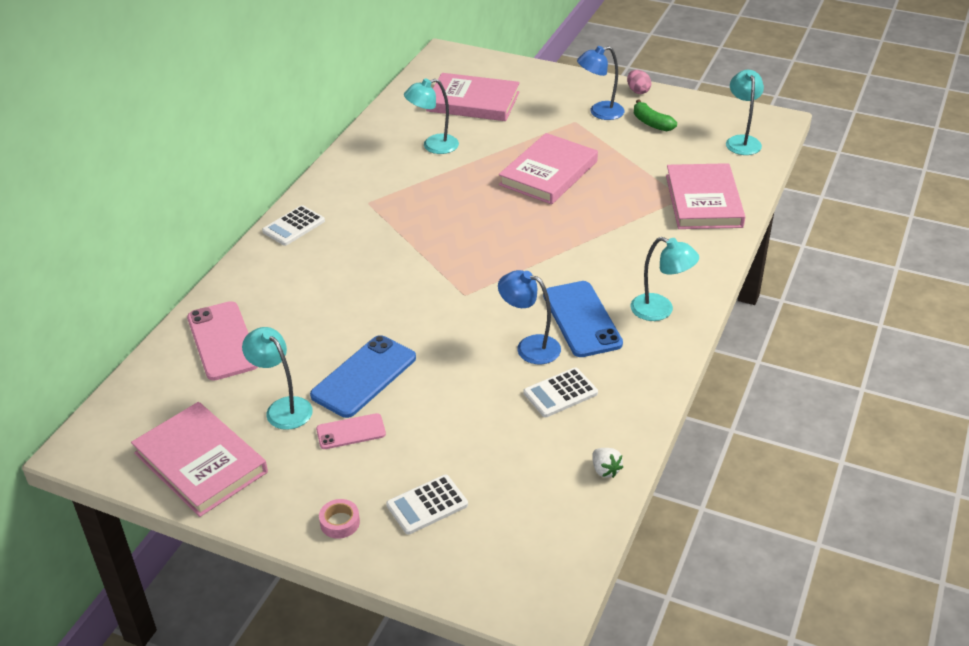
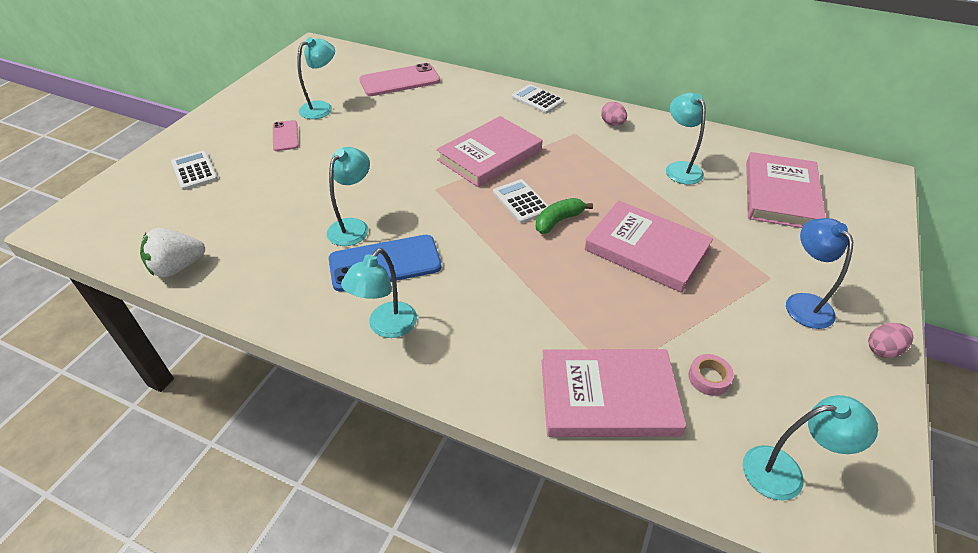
camera: 90 degrees right, 5 degrees up
pink book [131,402,268,517] -> pink book moved to [436,116,542,187]
blue phone [310,335,416,418] -> none
pink tape [319,499,360,539] -> pink tape moved to [688,354,734,396]
blue lamp [498,270,561,364] -> turquoise lamp [327,147,370,246]
white calculator [523,368,598,417] -> white calculator moved to [493,179,548,223]
white strawberry [592,448,623,478] -> white strawberry [140,228,205,278], size x1.75
green banana [634,100,677,131] -> green banana moved to [536,198,593,234]
none -> pink egg [601,102,627,126]

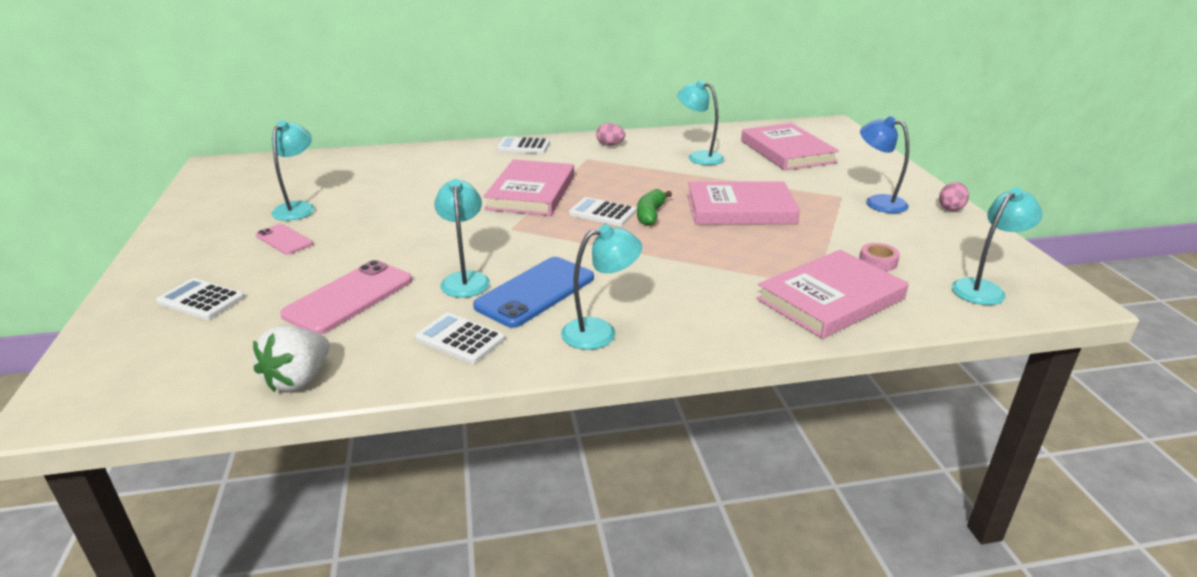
camera: 35 degrees left, 15 degrees down
turquoise lamp [341,248,417,338] -> turquoise lamp turned 105 degrees counterclockwise [561,224,642,350]
pink phone [359,63,440,96] -> pink phone moved to [280,260,412,334]
none -> white calculator [415,313,505,364]

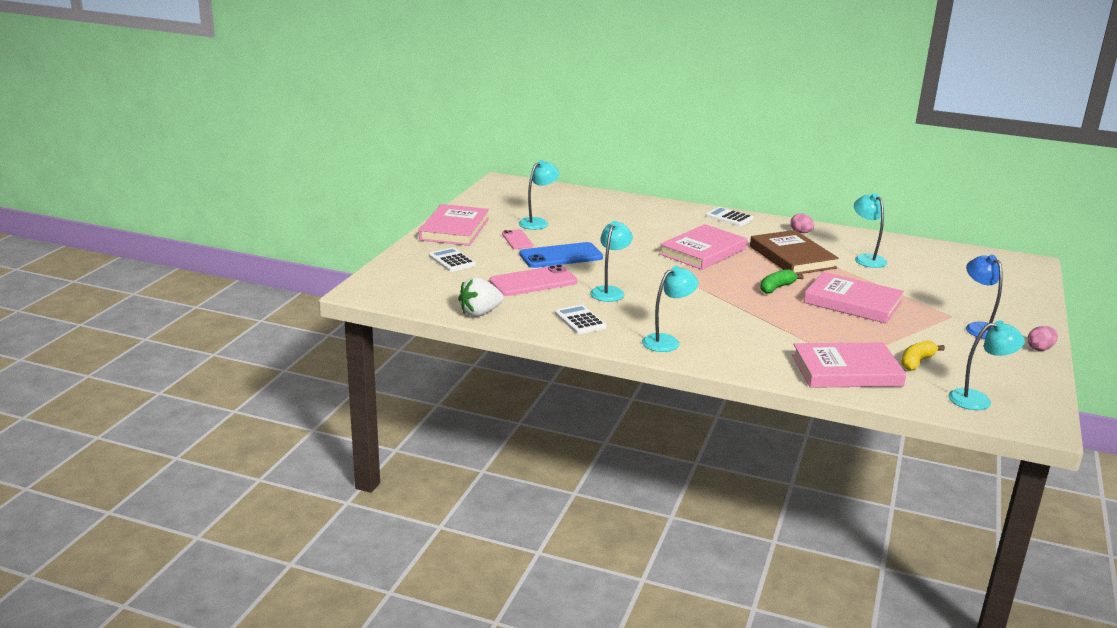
camera: 30 degrees right, 5 degrees down
blue phone [473,257,594,328] -> blue phone moved to [520,242,603,268]
turquoise lamp [561,224,642,350] -> turquoise lamp turned 45 degrees counterclockwise [642,266,698,352]
white calculator [569,197,636,226] -> none
pink book [741,123,839,170] -> pink book moved to [419,204,489,246]
pink tape [859,243,900,271] -> yellow banana [901,340,945,371]
none -> brown book [750,230,839,275]

